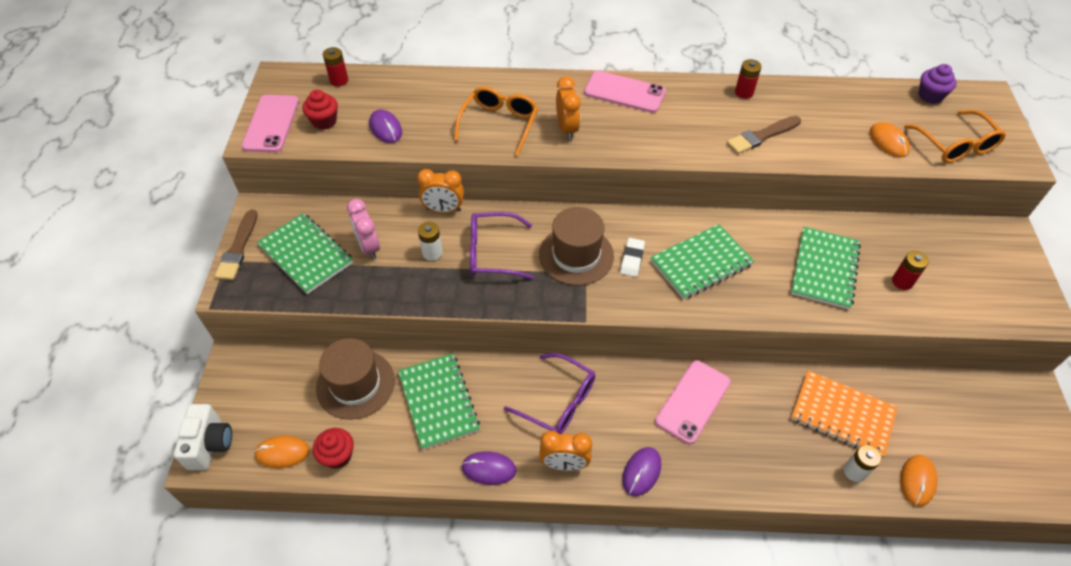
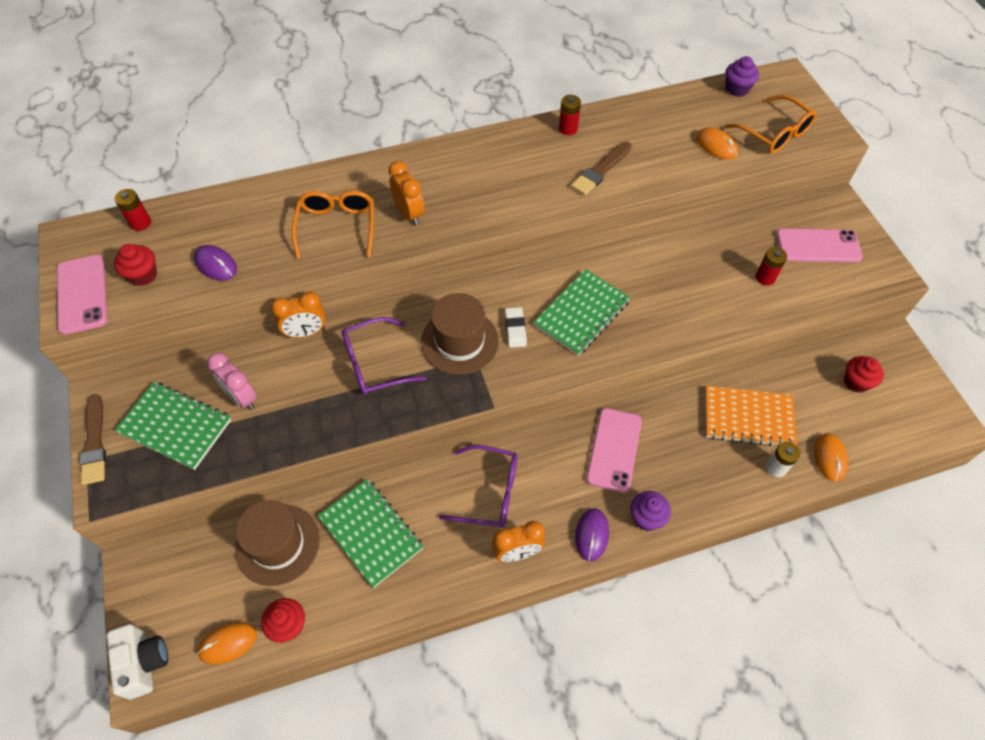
camera: 20 degrees left, 5 degrees up
white battery [418,222,442,261] -> none
purple mouse [461,451,516,485] -> none
pink phone [584,71,666,113] -> pink phone moved to [776,229,863,262]
green notebook [791,227,861,310] -> none
none -> purple cupcake [630,491,671,531]
none -> red cupcake [844,356,884,393]

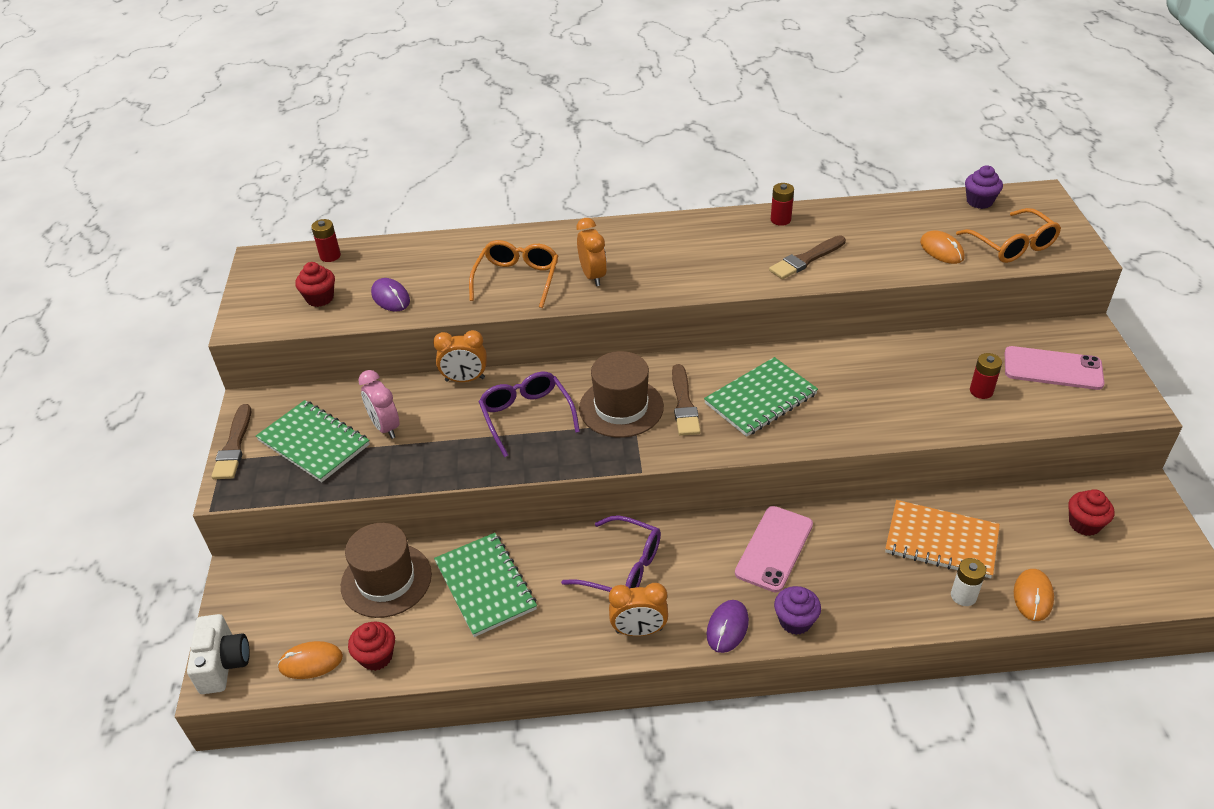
camera: 15 degrees right, 15 degrees down
pink phone [57,255,107,335] -> none
purple glasses [342,317,427,395] -> purple glasses turned 75 degrees clockwise [479,372,580,457]
white eraser [505,307,527,348] -> brown brush [672,364,701,436]

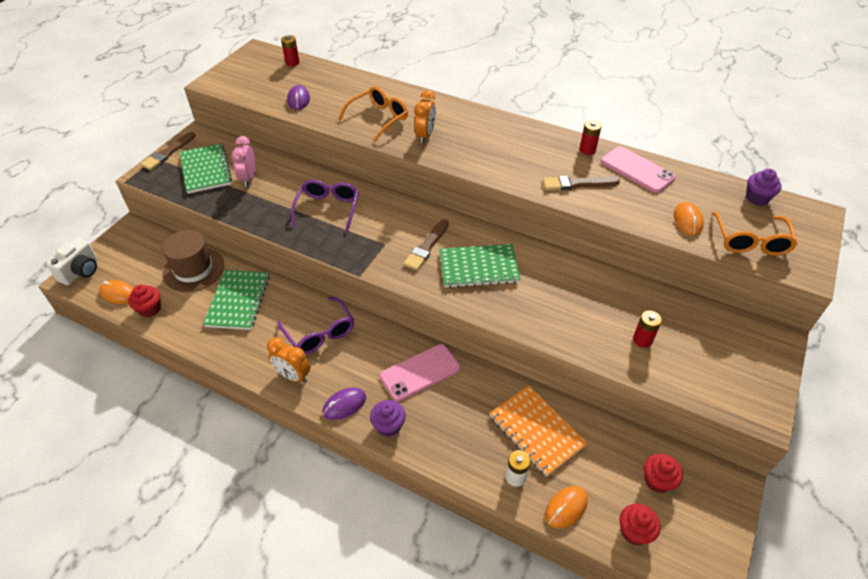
camera: 30 degrees right, 5 degrees up
red cupcake [295,262,335,307] -> red cupcake moved to [619,504,661,546]
orange clock [433,330,487,382] -> none
brown hat [579,351,664,438] -> none
pink phone [1005,346,1104,390] -> pink phone moved to [601,146,676,193]

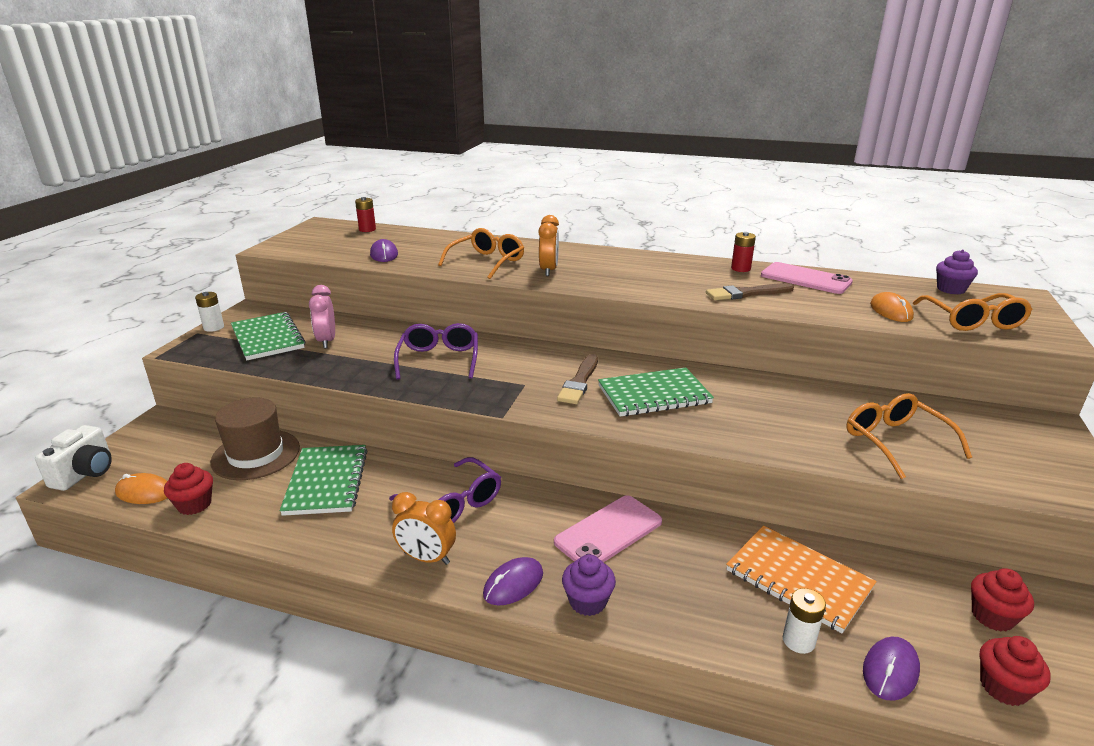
camera: 10 degrees left, 20 degrees down
brown brush [140,132,196,170] -> white battery [195,292,224,332]
orange mouse [545,486,588,529] -> purple mouse [863,637,920,701]
red battery [633,310,662,348] -> orange glasses [846,393,972,479]

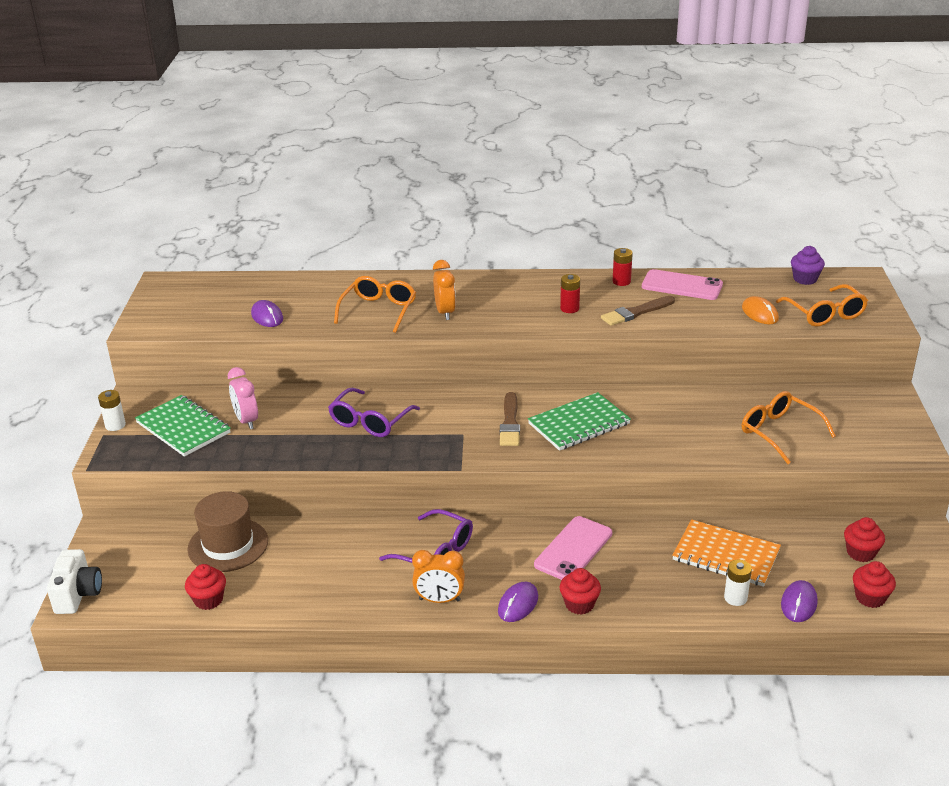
camera: 15 degrees left, 5 degrees up
orange mouse [115,473,167,504] -> none
green notebook [280,445,367,516] -> none
red battery [355,197,376,232] -> red battery moved to [560,274,580,313]
purple glasses [394,323,478,380] -> purple glasses turned 135 degrees counterclockwise [328,388,420,437]
purple cupcake [562,554,616,616] -> red cupcake [560,568,601,615]

